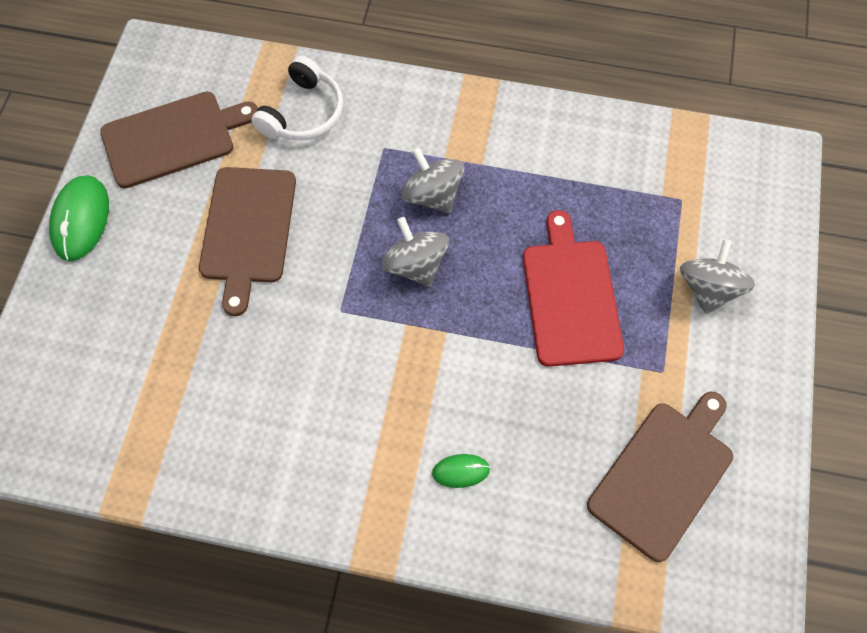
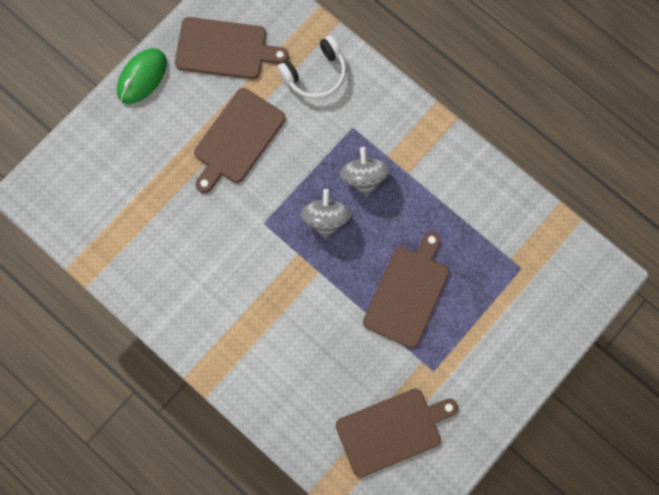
camera: 30 degrees right, 10 degrees up
green mouse [432,454,490,488] -> none
red cutting board [523,210,624,367] -> brown cutting board [363,231,449,348]
grey spinning top [680,239,755,314] -> none

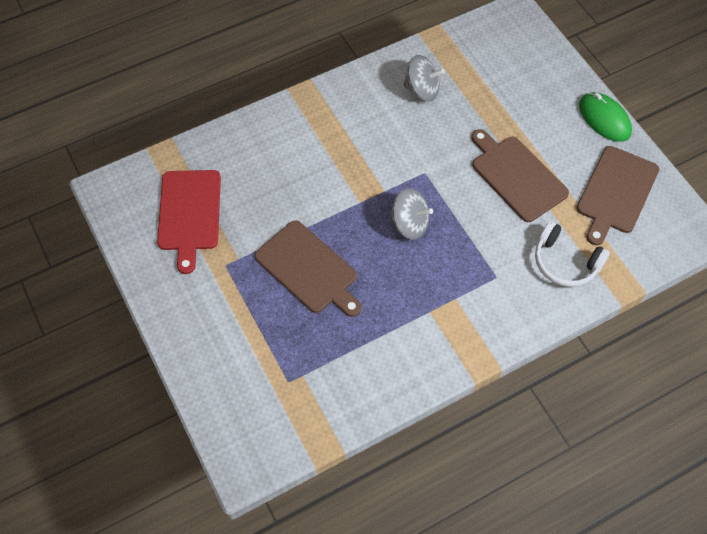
camera: 110 degrees right, 15 degrees down
white headphones [277,36,346,100] -> white headphones turned 45 degrees counterclockwise [535,221,610,287]
brown cutting board [336,389,458,478] -> red cutting board [157,170,221,274]
grey spinning top [340,147,390,196] -> grey spinning top moved to [403,55,445,102]

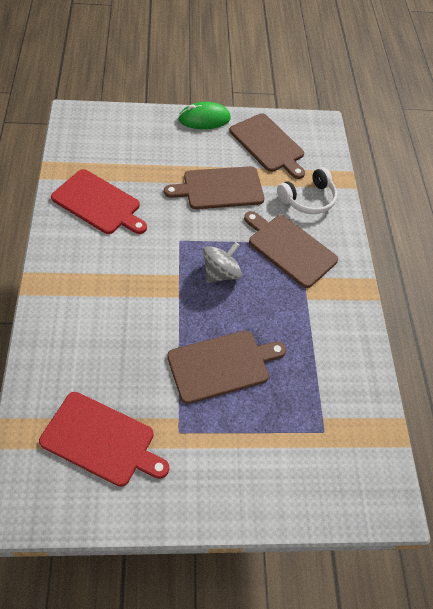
camera: 70 degrees left, 5 degrees down
grey spinning top [403,55,445,102] -> red cutting board [51,169,147,234]
none -> brown cutting board [244,211,338,288]

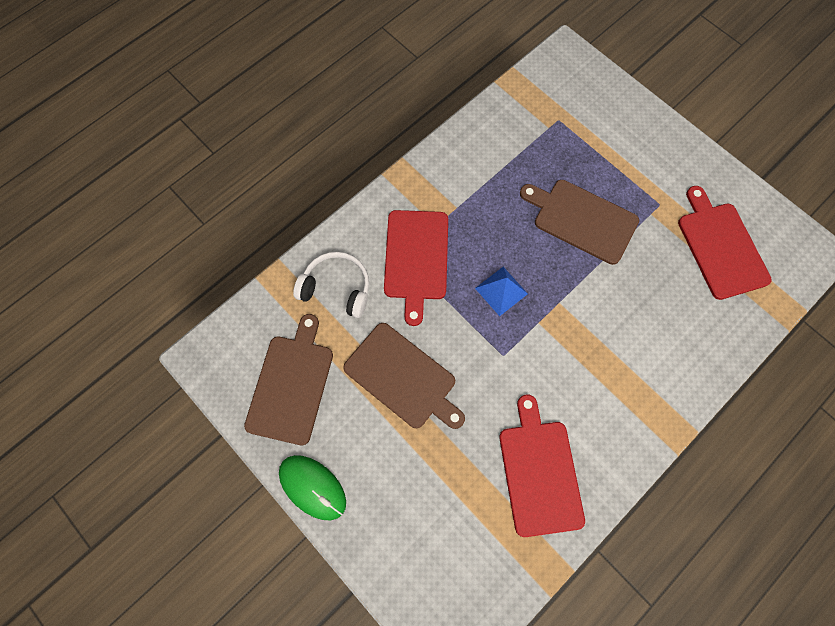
camera: 125 degrees left, 15 degrees up
grey spinning top [203,242,242,283] -> blue pyramid [475,267,528,316]
brown cutting board [244,211,338,288] -> red cutting board [384,210,448,326]

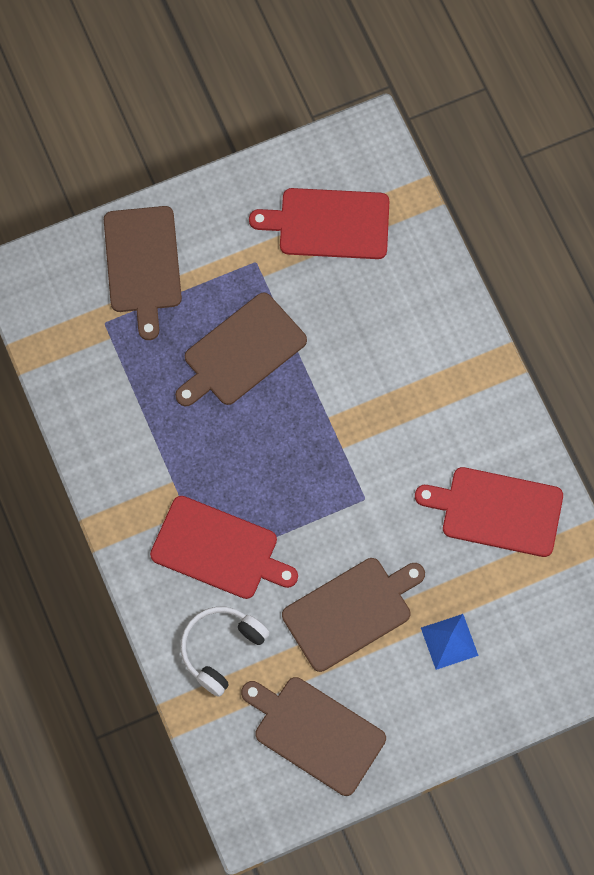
camera: 70 degrees left, 0 degrees up
green mouse [279,455,346,520] -> none
blue pyramid [475,267,528,316] -> blue pyramid moved to [421,614,479,670]
none -> brown cutting board [104,206,182,340]

